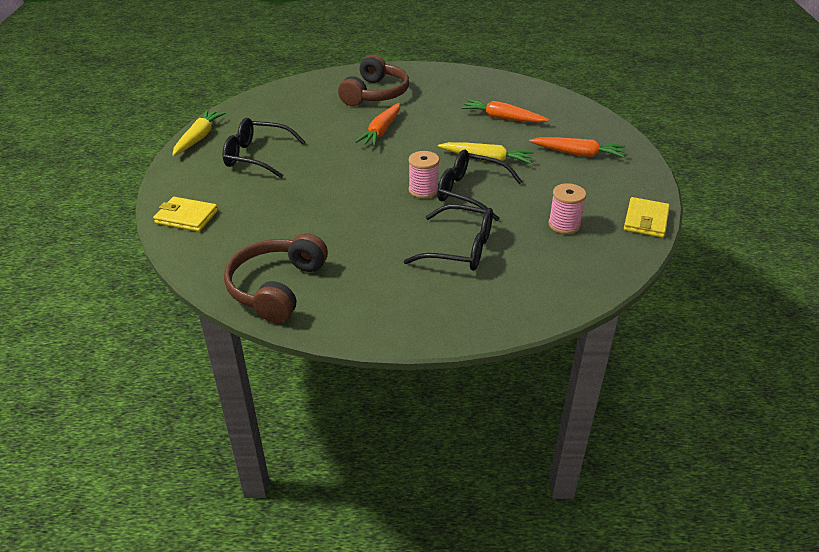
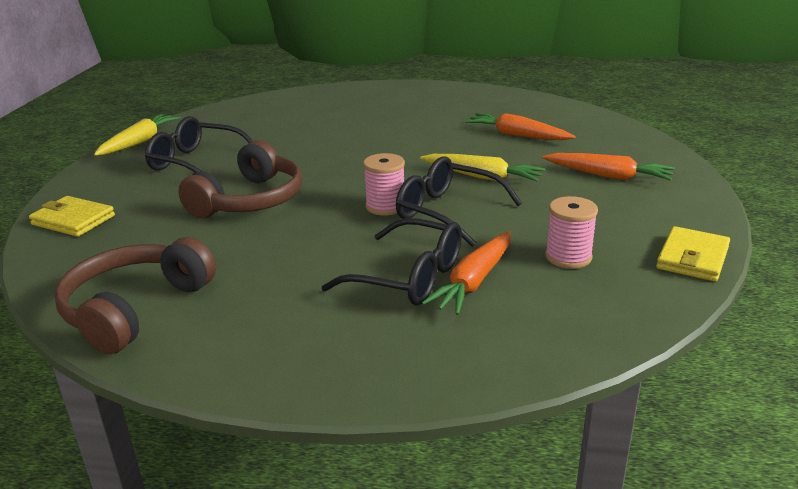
camera: 10 degrees right, 10 degrees down
brown headphones [338,55,409,106] -> brown headphones moved to [178,140,302,218]
orange carrot [355,103,400,147] -> orange carrot moved to [422,231,511,315]

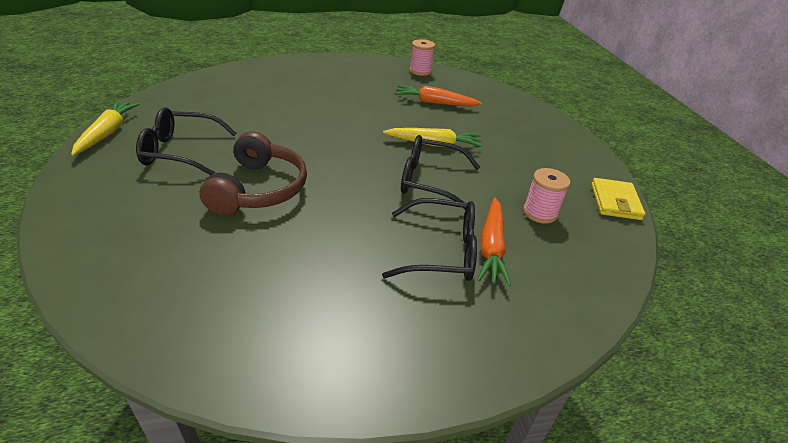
camera: 25 degrees left, 10 degrees up
yellow wallet [29,196,115,237] -> none
brown headphones [55,237,216,354] -> none
pink spool [363,153,405,216] -> pink spool moved to [409,39,435,76]
orange carrot [542,153,674,181] -> none

